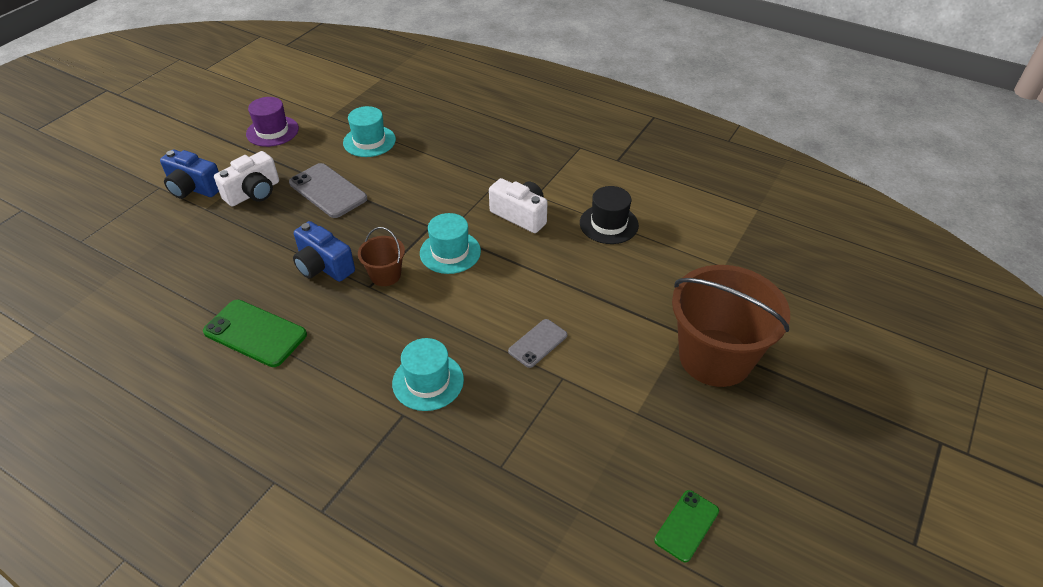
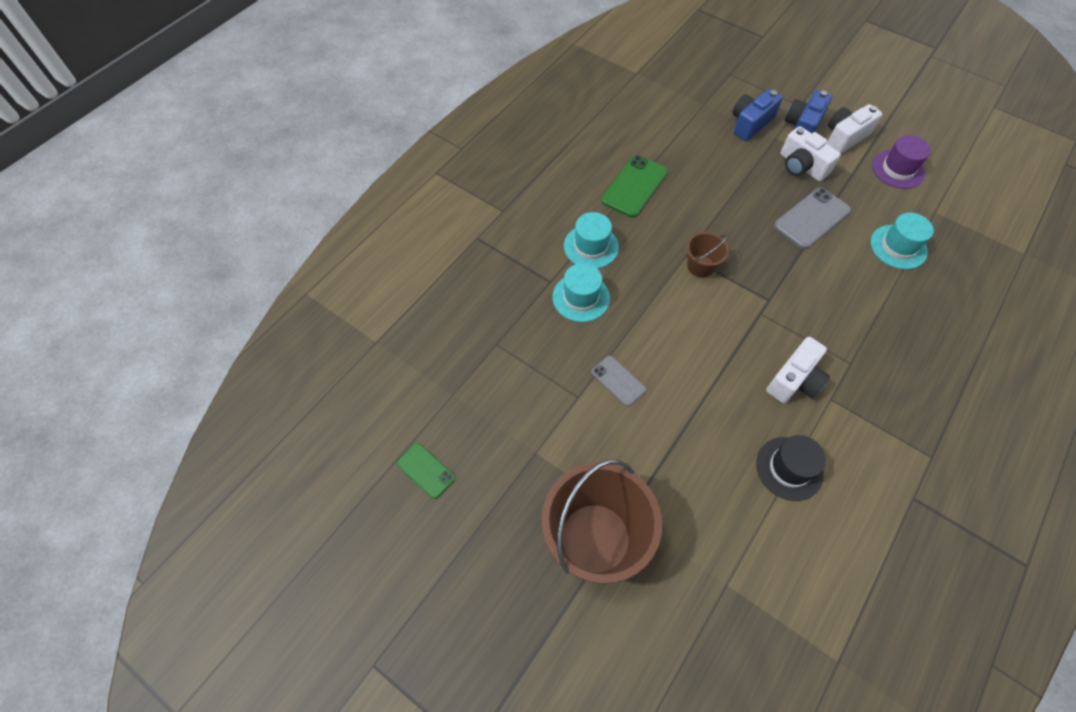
camera: 95 degrees right, 15 degrees up
blue camera [293,221,355,282] -> blue camera moved to [733,89,783,141]
turquoise hat [420,213,481,274] -> turquoise hat moved to [564,212,619,269]
none -> white camera [827,104,882,154]

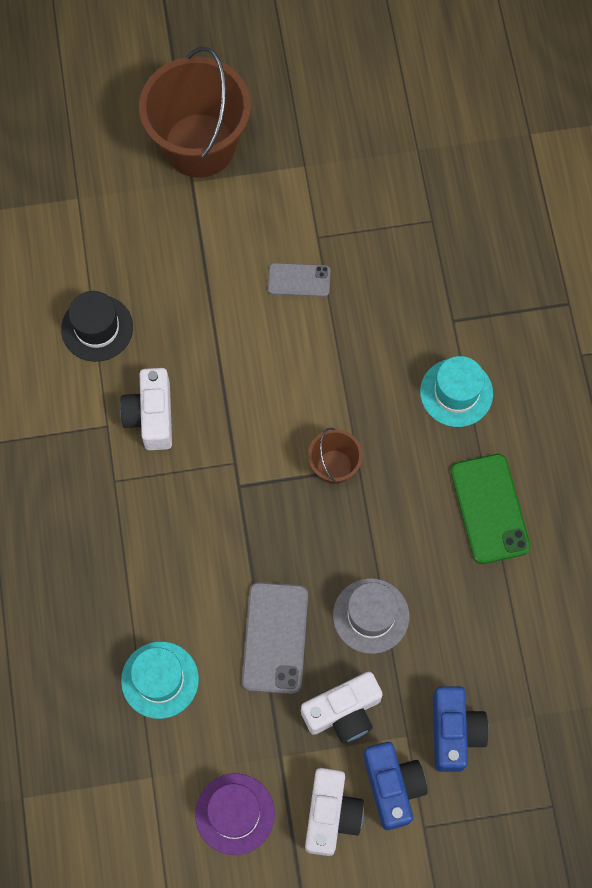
camera: 135 degrees right, 10 degrees up
green phone [397,443,455,499] -> none
turquoise hat [552,263,610,322] -> none
white camera [780,126,841,181] -> white camera turned 150 degrees clockwise [301,672,383,743]
none -> grey hat [333,578,409,654]

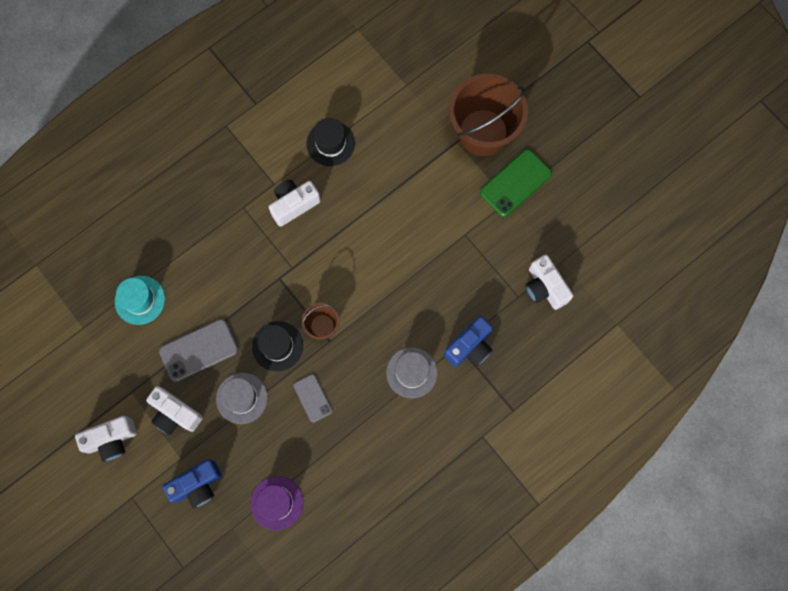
camera: 60 degrees right, 5 degrees up
purple hat [195,773,275,855] -> purple hat moved to [250,476,303,530]
grey phone [268,263,330,297] -> grey phone moved to [294,374,332,422]
blue camera [363,742,428,830] -> blue camera moved to [444,316,493,367]
turquoise hat [420,356,493,427] -> grey hat [386,347,438,398]
green phone [451,454,530,564] -> green phone moved to [480,149,552,217]
none -> black hat [252,321,303,372]
none -> white camera [525,255,573,310]

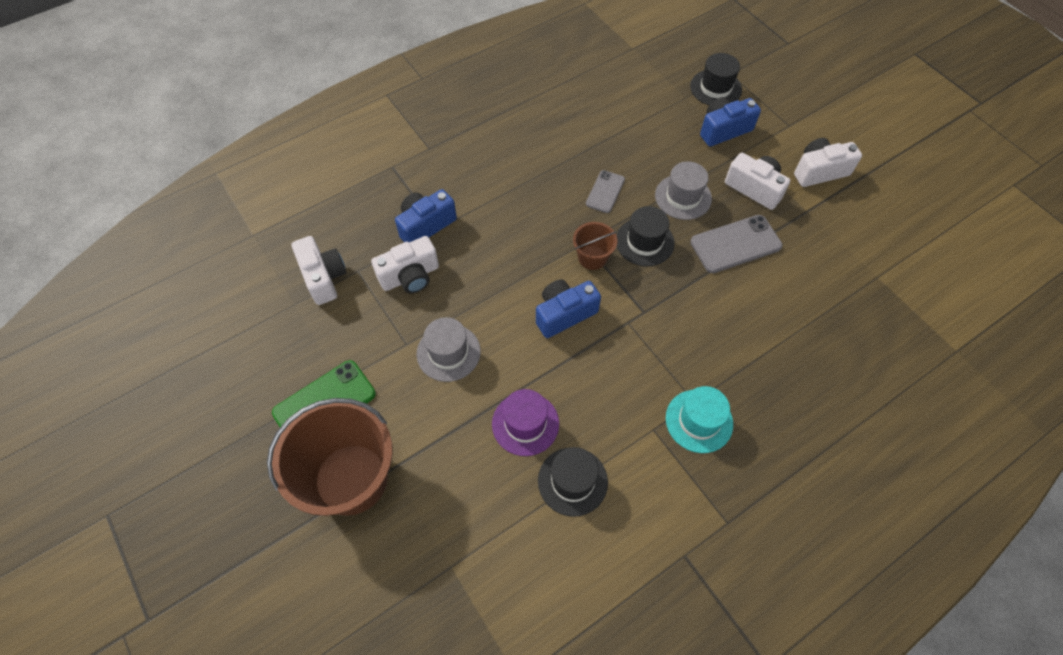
camera: 175 degrees left, 15 degrees down
turquoise hat [115,276,165,325] -> turquoise hat moved to [666,386,733,453]
purple hat [250,476,303,530] -> purple hat moved to [492,389,559,456]
white camera [269,180,321,227] -> white camera moved to [371,236,439,293]
grey phone [294,374,332,422] -> grey phone turned 45 degrees clockwise [586,170,625,213]
grey hat [386,347,438,398] -> grey hat moved to [417,317,481,382]
none -> blue camera [536,280,601,338]
none -> black hat [690,53,742,105]

